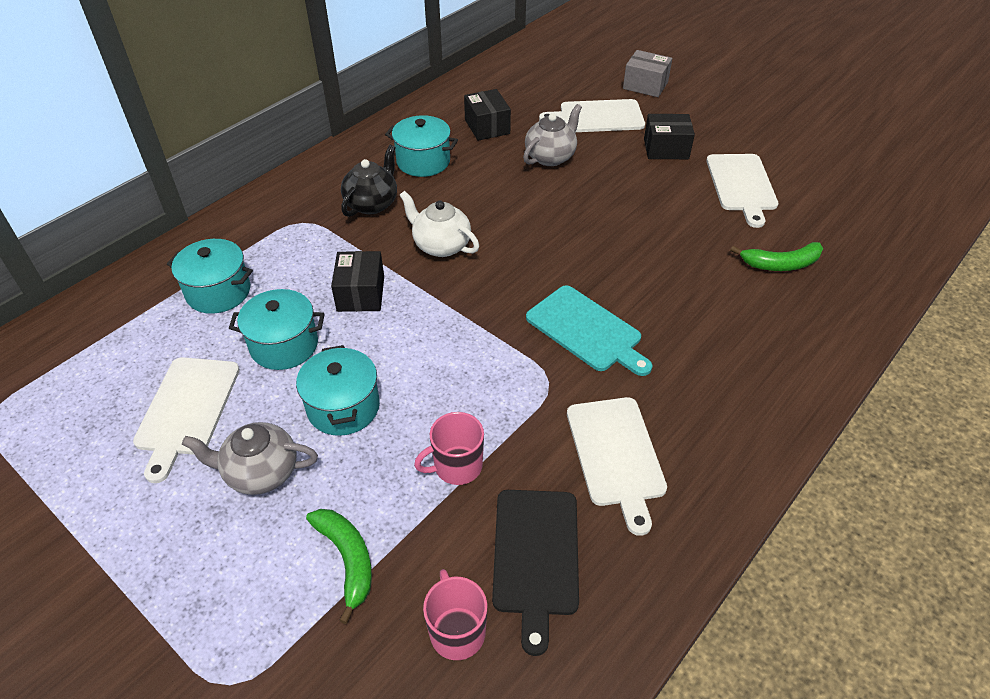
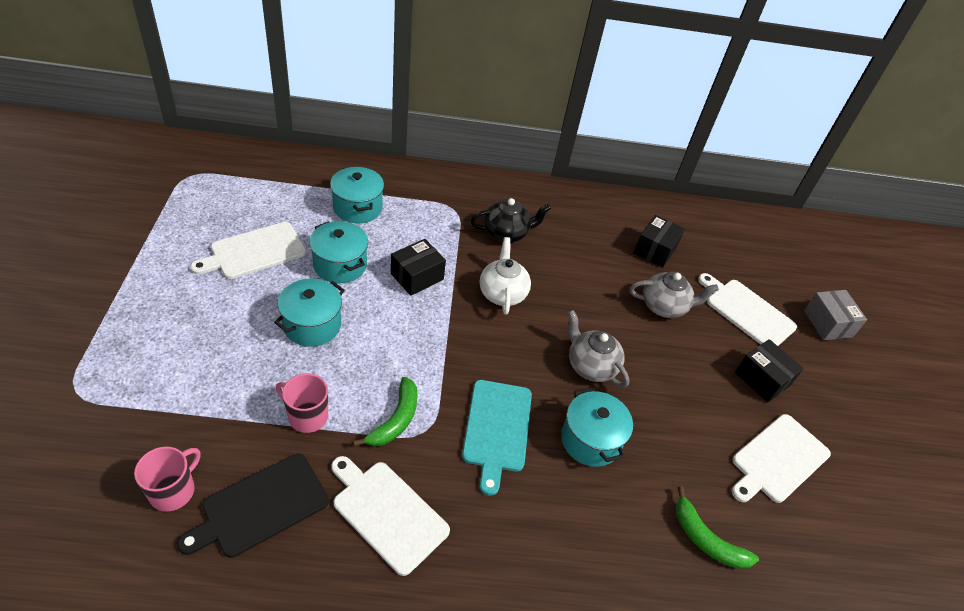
camera: 45 degrees right, 0 degrees up
grey teapot [182,422,318,495] -> grey teapot moved to [567,310,630,388]
green banana [306,509,372,624] -> green banana moved to [353,377,417,446]
turquoise pot [385,115,458,177] -> turquoise pot moved to [561,388,633,467]
white cutting board [567,397,667,536] -> white cutting board turned 90 degrees clockwise [331,456,450,576]

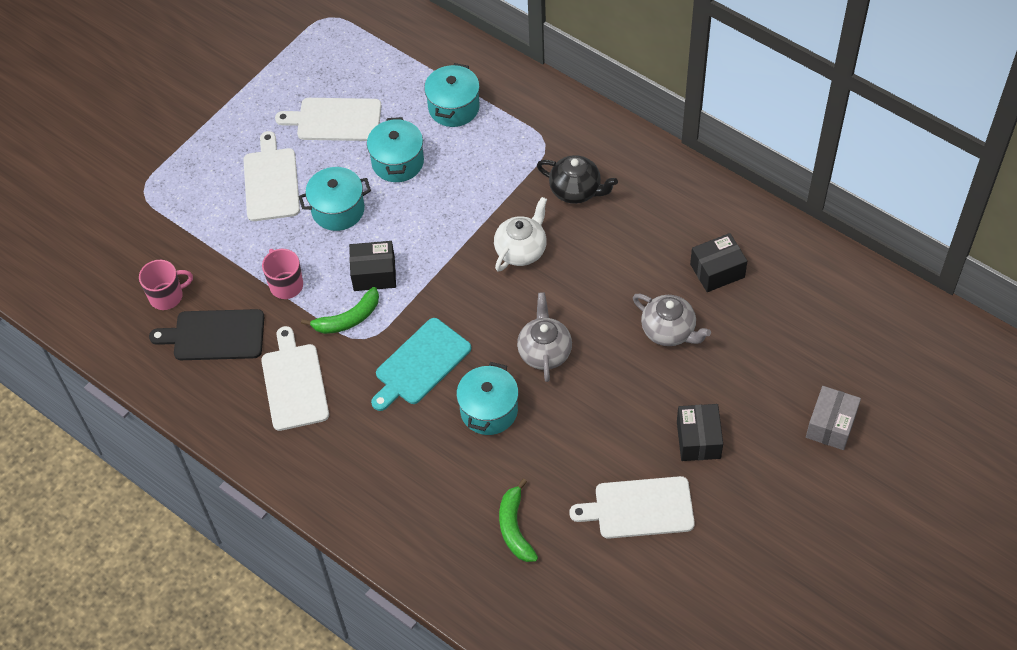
camera: 45 degrees right, 10 degrees up
black box [391,239,446,296] -> black box moved to [349,241,396,291]
white cutting board [698,273,797,346] -> white cutting board moved to [243,131,300,221]

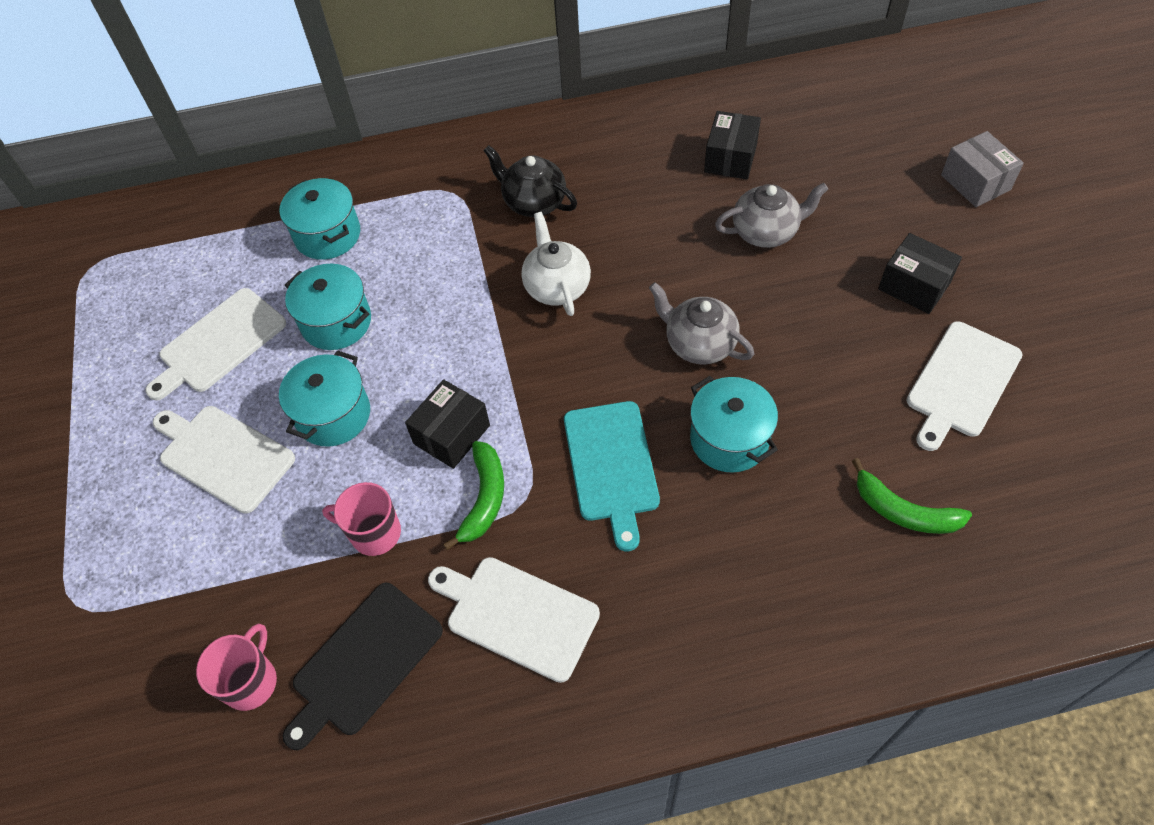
camera: 50 degrees left, 0 degrees up
black teapot [537,155,618,204] -> black teapot turned 120 degrees counterclockwise [483,145,577,217]

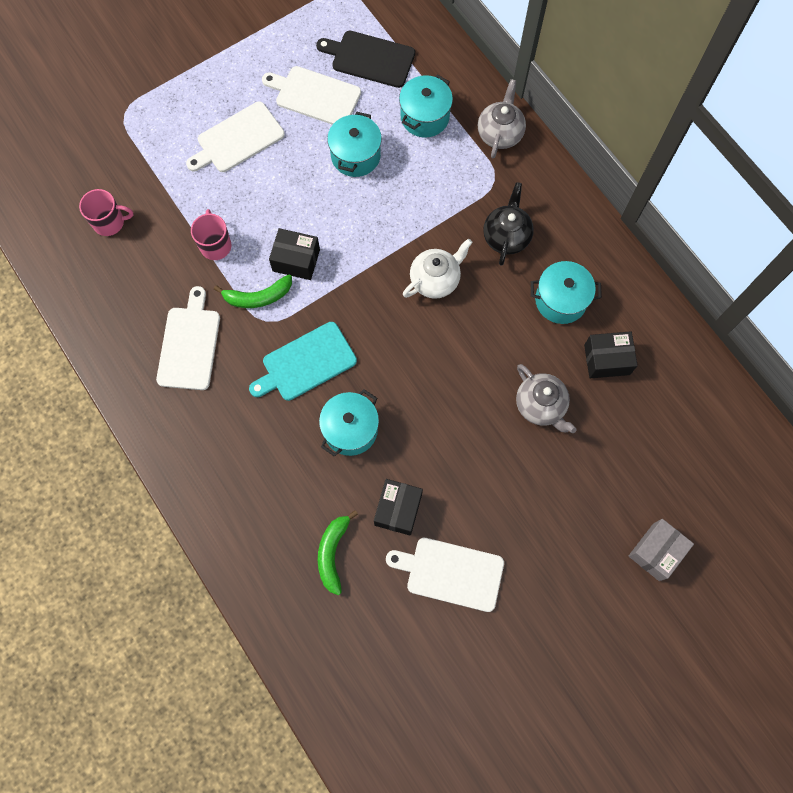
camera: 65 degrees right, 15 degrees up
white cutting board [153,406,295,514] -> white cutting board turned 135 degrees counterclockwise [186,101,285,172]
turquoise pot [279,350,370,447] -> turquoise pot moved to [531,261,602,324]
black cutting board [282,583,443,750] -> black cutting board moved to [316,31,415,88]
grey teapot [649,282,754,365] -> grey teapot moved to [478,79,526,158]
black box [878,233,962,314] -> black box moved to [374,479,423,536]

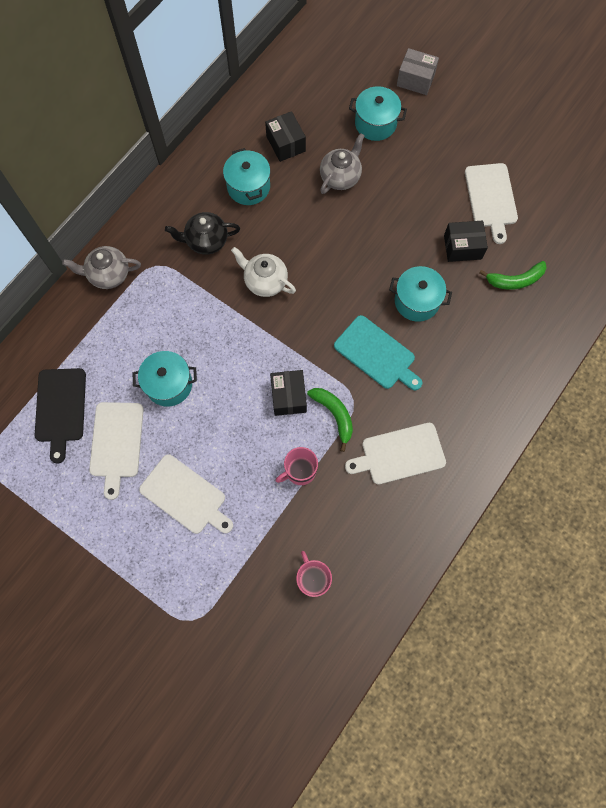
camera: 110 degrees left, 0 degrees up
turquoise pot [399,75,453,138] -> turquoise pot moved to [349,86,407,141]

